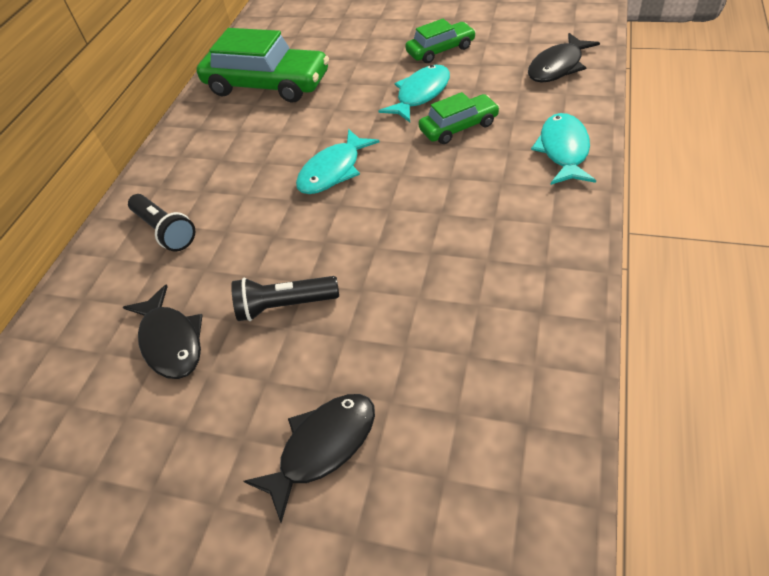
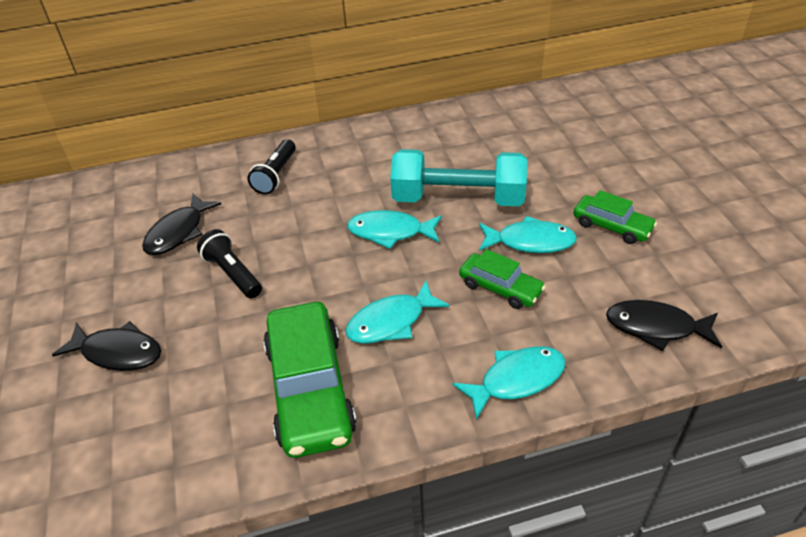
camera: 55 degrees right, 5 degrees down
green car [197,28,329,103] -> green car moved to [263,302,357,458]
none -> turquoise fish [345,280,450,344]
none -> turquoise dumbbell [390,149,527,206]

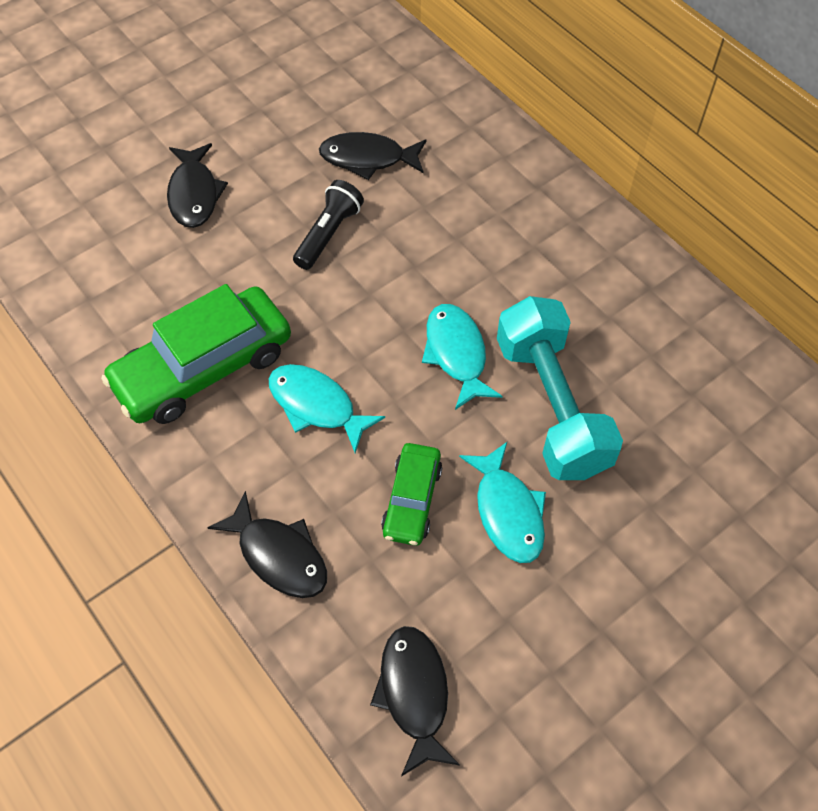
camera: 65 degrees right, 15 degrees up
black flashlight [247,139,296,194] -> none
turquoise fish [452,346,566,420] -> black fish [207,491,327,598]
green car [574,190,657,244] -> none

